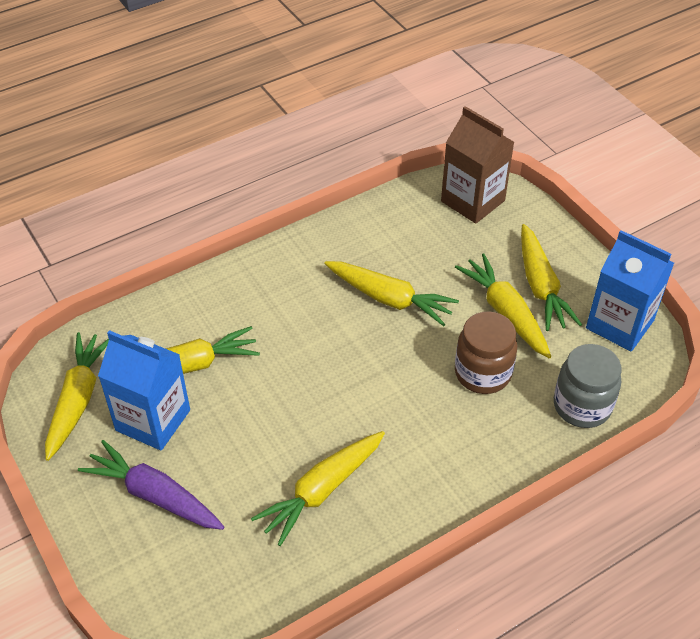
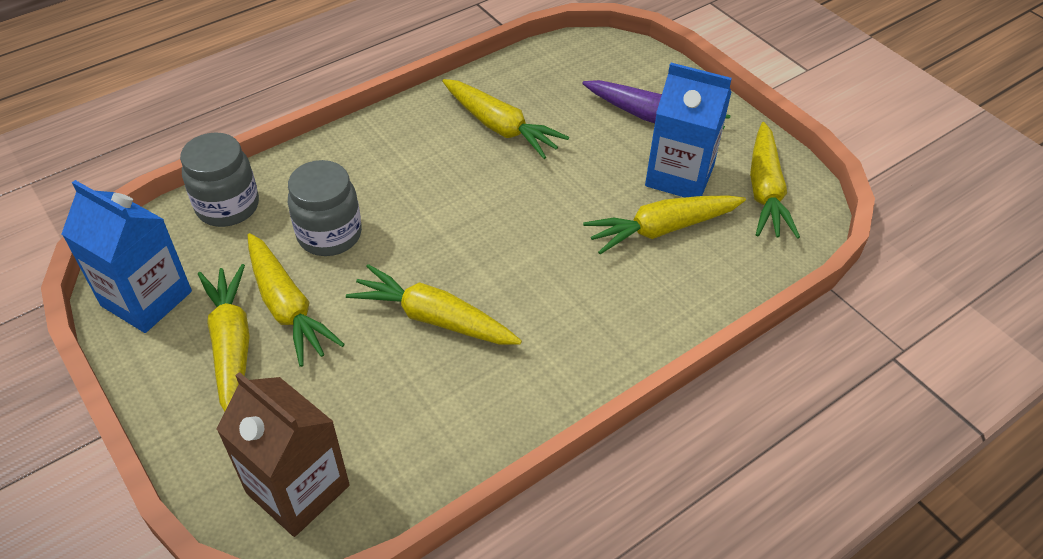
camera: 175 degrees right, 0 degrees up
yellow carrot [251,431,385,546] -> yellow carrot turned 90 degrees clockwise [442,79,569,159]
brown jar [455,311,518,394] -> grey jar [288,160,362,256]

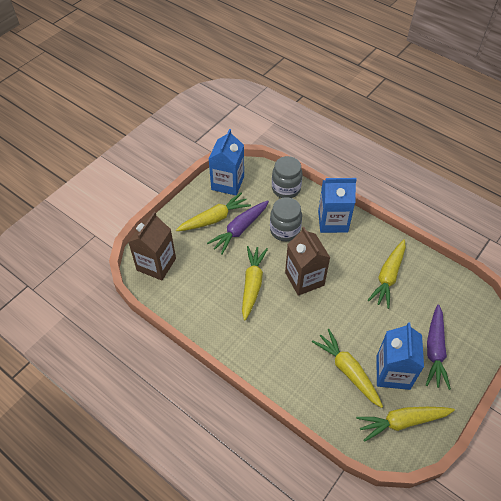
camera: 75 degrees right, 5 degrees up
yellow carrot [248,233,345,367] -> purple carrot [207,200,269,255]
none -> brown carton [285,227,330,296]
none -> blue carton [318,178,357,233]

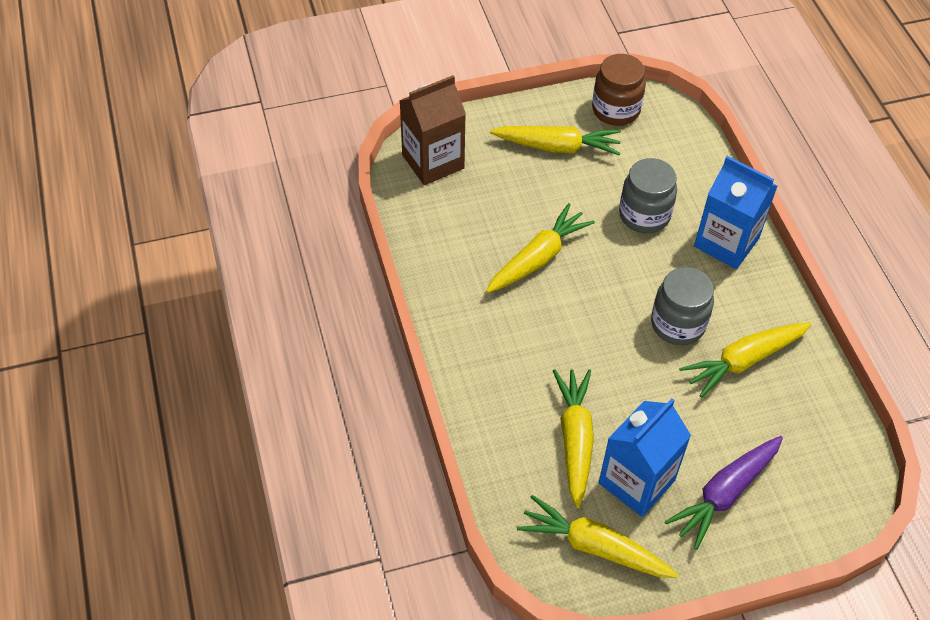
camera: 35 degrees right, 0 degrees up
purple carrot [207,200,269,255] -> none
blue carton [209,129,244,195] -> brown jar [592,54,646,126]
grey jar [272,156,302,198] -> grey jar moved to [651,267,714,345]
brown carton [285,227,330,296] -> none

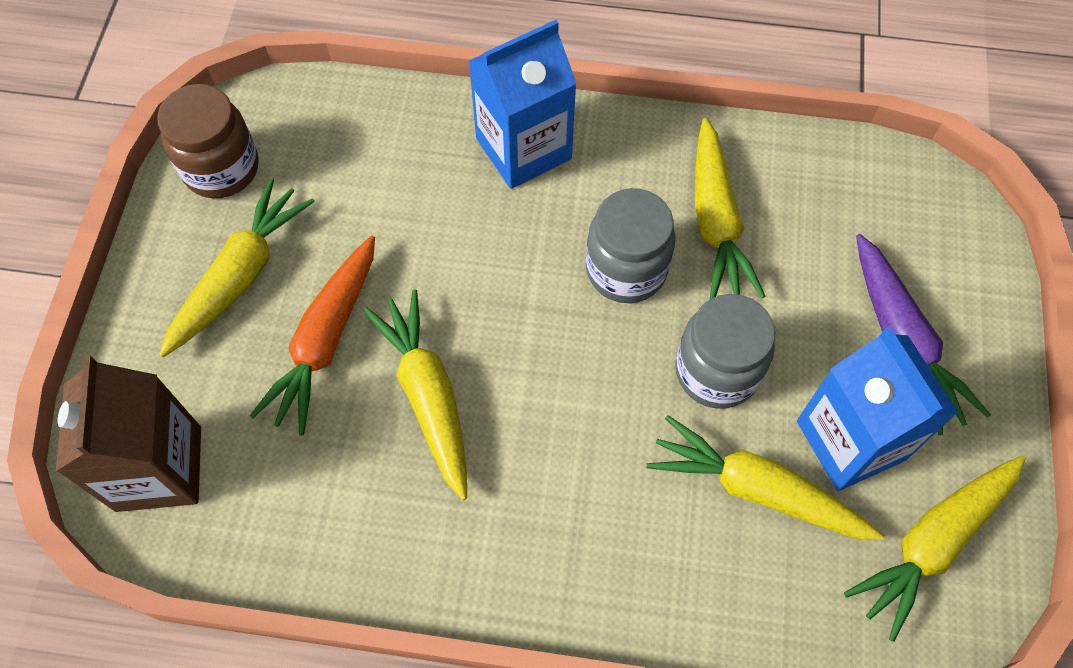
camera: 65 degrees left, 10 degrees up
grey jar [619,158,677,233] -> grey jar moved to [675,294,775,409]
none -> orange carrot [250,236,375,436]

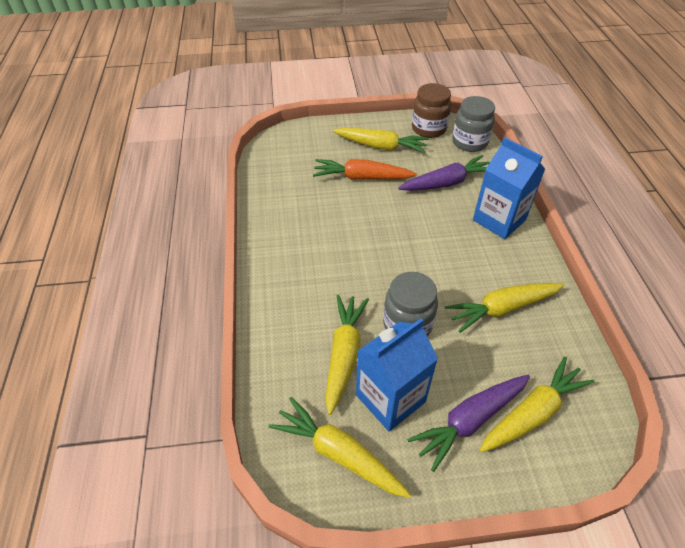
camera: 75 degrees right, 15 degrees down
brown carton [56,356,201,512] -> none
yellow carrot [363,289,467,500] -> yellow carrot moved to [479,356,595,453]
grey jar [586,188,675,303] -> grey jar moved to [452,96,495,152]
none -> purple carrot [398,155,490,191]

